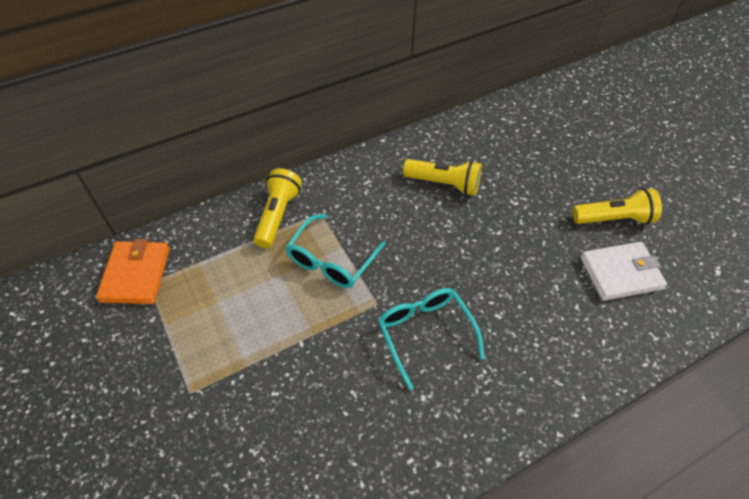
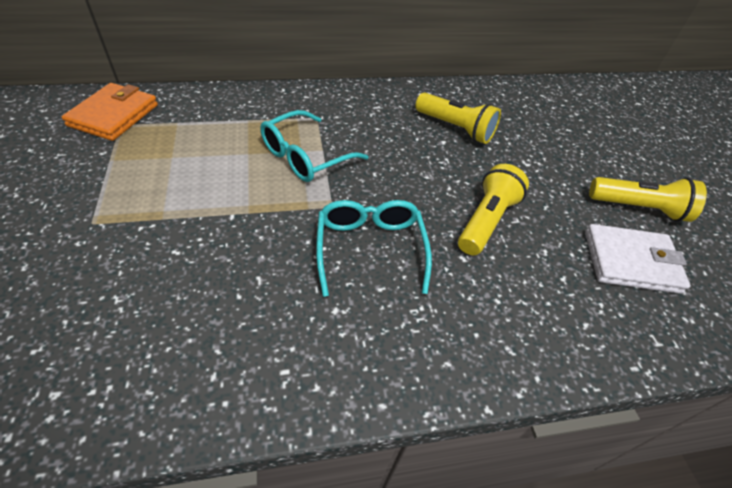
camera: 15 degrees right, 5 degrees down
yellow flashlight [253,168,302,248] -> yellow flashlight moved to [458,164,529,255]

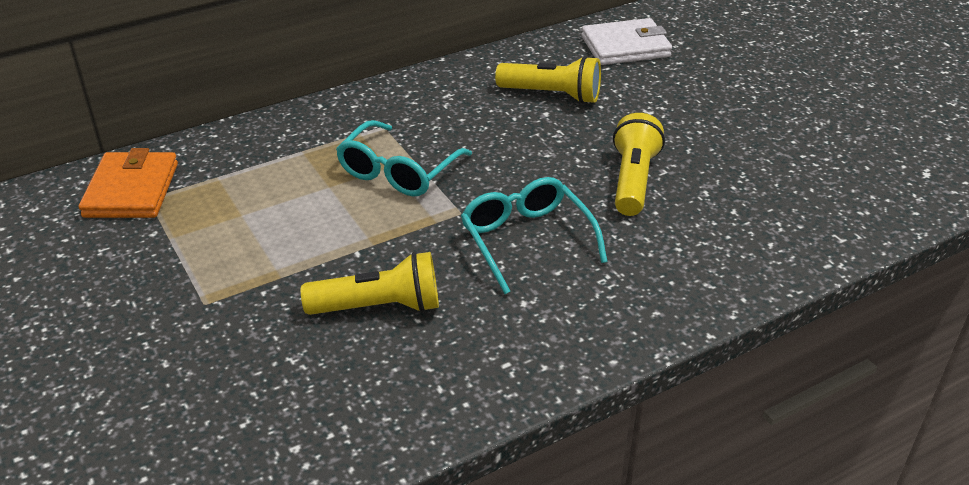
camera: 15 degrees left, 10 degrees down
white wallet [585,224,691,294] -> white wallet moved to [581,18,672,65]
yellow flashlight [589,177,707,222] -> yellow flashlight moved to [301,252,439,315]

